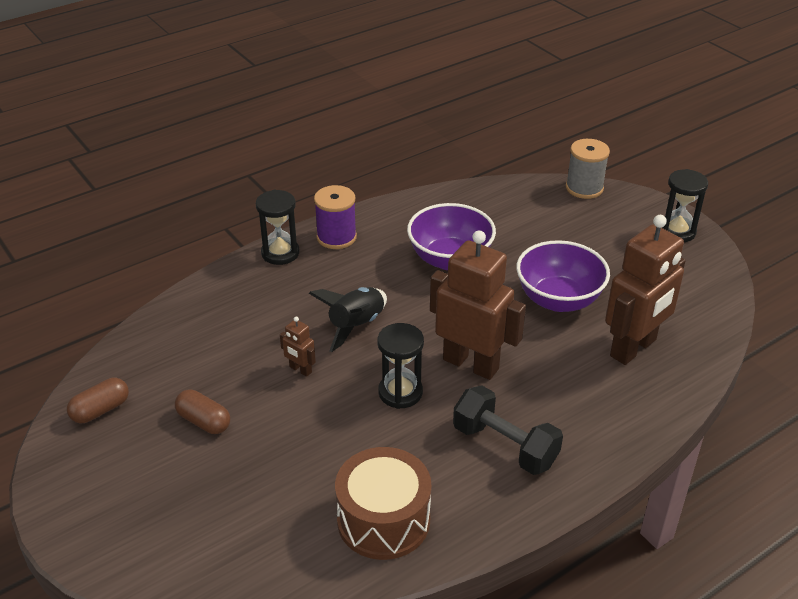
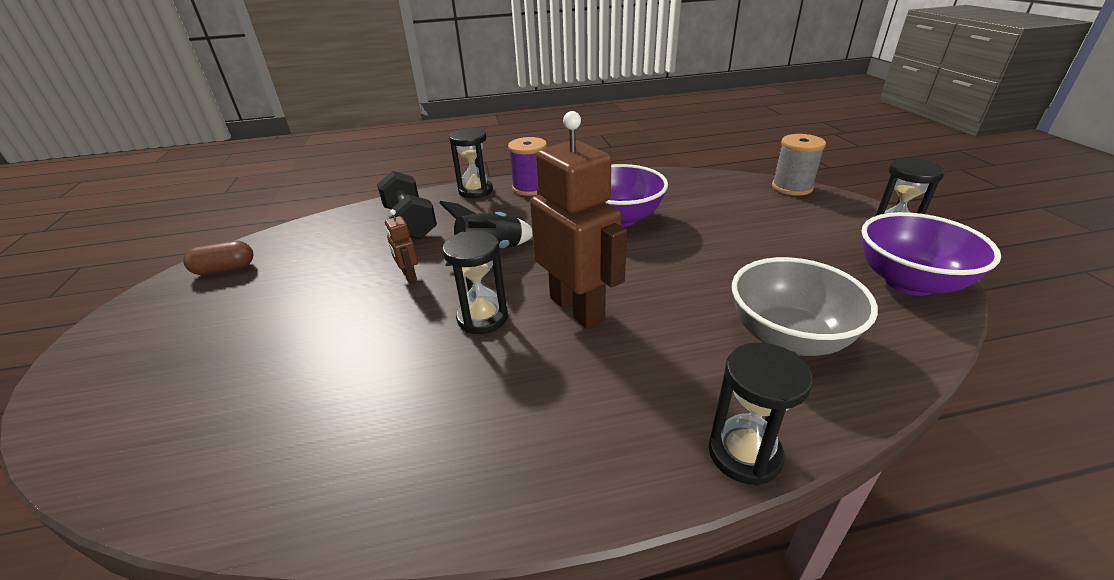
camera: 25 degrees right, 5 degrees down
brown capsule [175,389,230,434] -> none
brown drum [335,447,431,560] -> none
black dumbbell [453,385,563,475] -> black dumbbell moved to [377,171,437,239]
purple bowl [516,240,610,312] -> purple bowl moved to [861,212,1001,296]
brown robot [605,215,685,365] -> grey bowl [732,257,878,356]
none -> black hourglass [709,343,813,486]

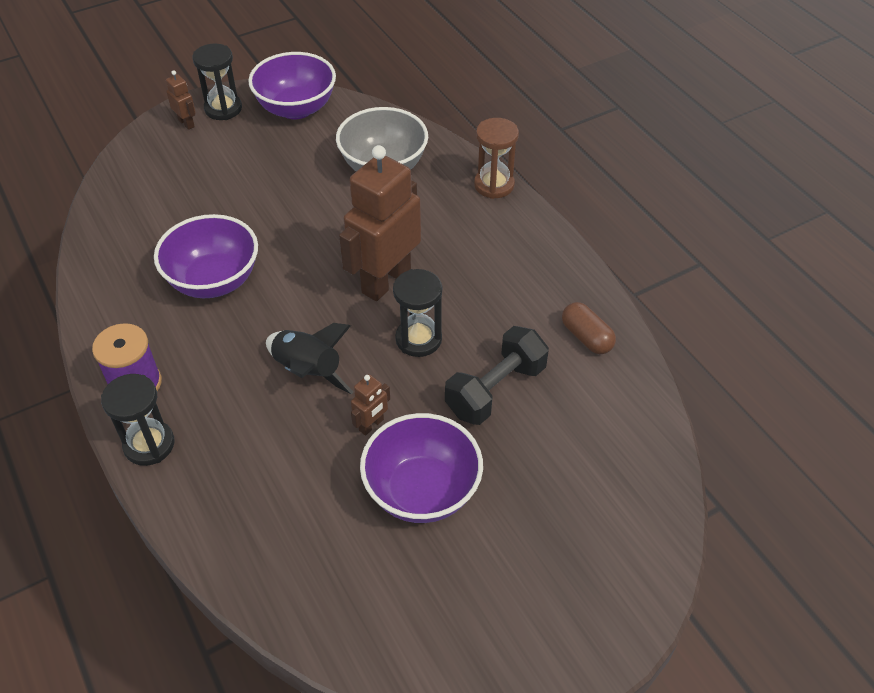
camera: 110 degrees left, 15 degrees up
brown capsule [183,241,253,275] -> brown capsule moved to [562,302,616,354]
black dumbbell [377,171,437,239] -> black dumbbell moved to [445,326,549,425]
black hourglass [709,343,813,486] -> brown hourglass [474,118,519,199]
grey spool [772,134,826,196] -> none
none -> brown robot [166,70,196,130]
none -> purple bowl [360,413,483,523]

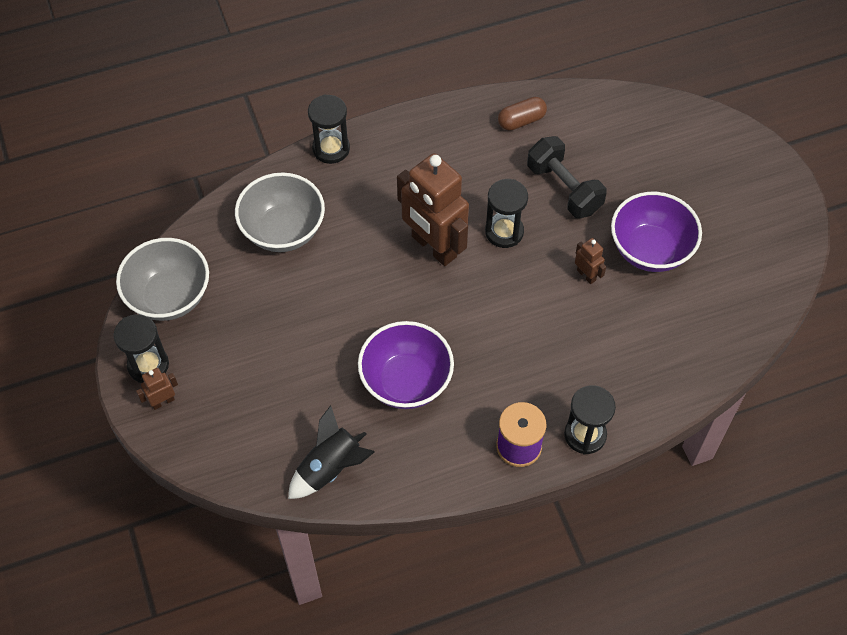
camera: 80 degrees left, 10 degrees up
purple bowl [248,52,336,119] -> grey bowl [116,238,209,321]
black rocket [266,323,353,394] -> black rocket moved to [288,405,375,499]
brown hourglass [474,118,519,199] -> black hourglass [308,94,350,164]

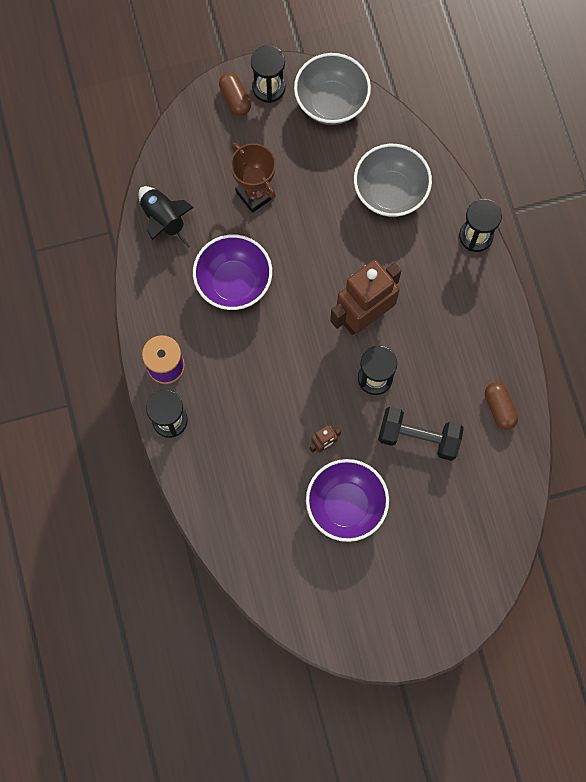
camera: 95 degrees right, 15 degrees up
brown robot [136,368,178,410] -> brown capsule [219,73,251,116]
black dumbbell [527,136,607,218] -> black dumbbell turned 45 degrees clockwise [378,407,464,461]
none -> brown trophy [230,143,276,213]

